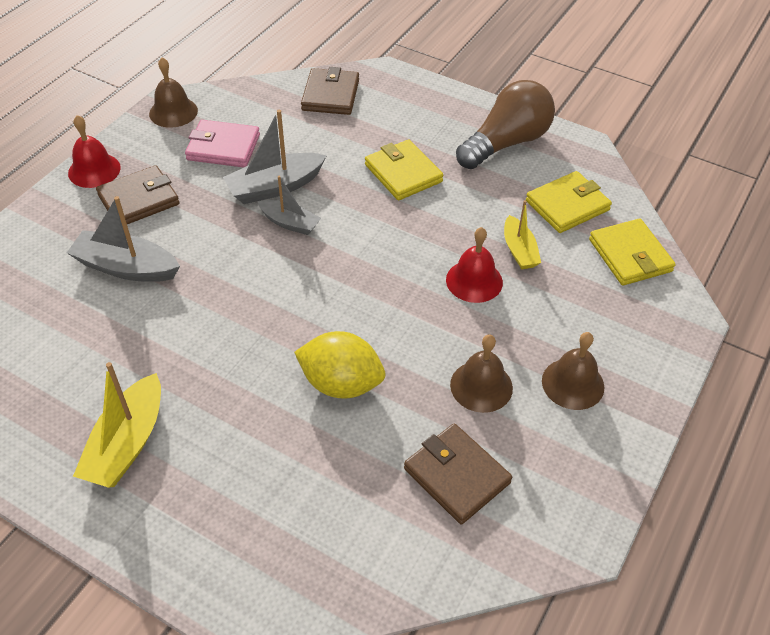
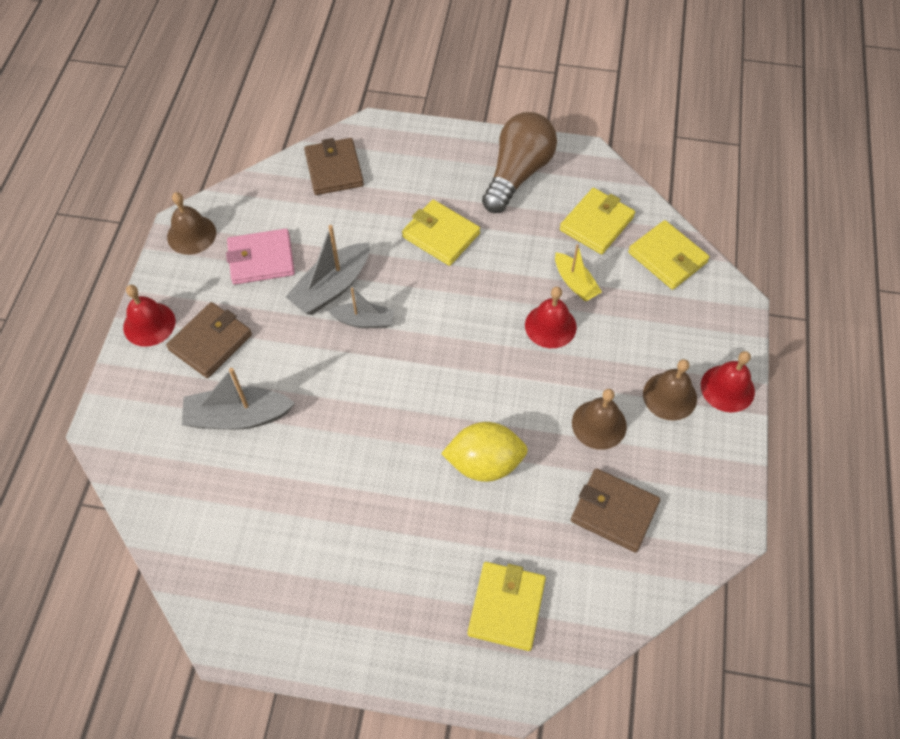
camera: 20 degrees left, 10 degrees up
yellow boat [73,362,161,488] -> none
none -> yellow wallet [468,562,546,651]
none -> red bell [701,351,755,412]

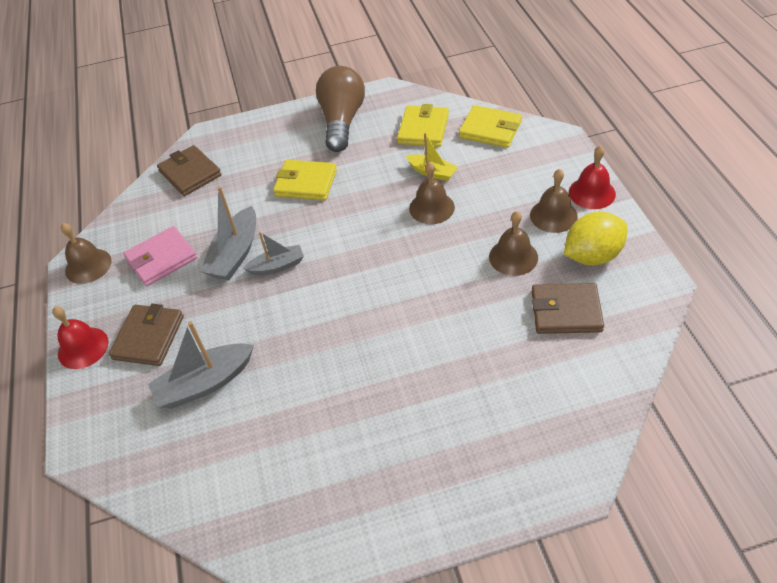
camera: 20 degrees left, 10 degrees down
yellow lemon [441,422,528,482] -> yellow lemon moved to [564,212,627,265]
yellow wallet [468,562,546,651] -> none
red bell [525,287,577,348] -> brown bell [409,162,455,224]

